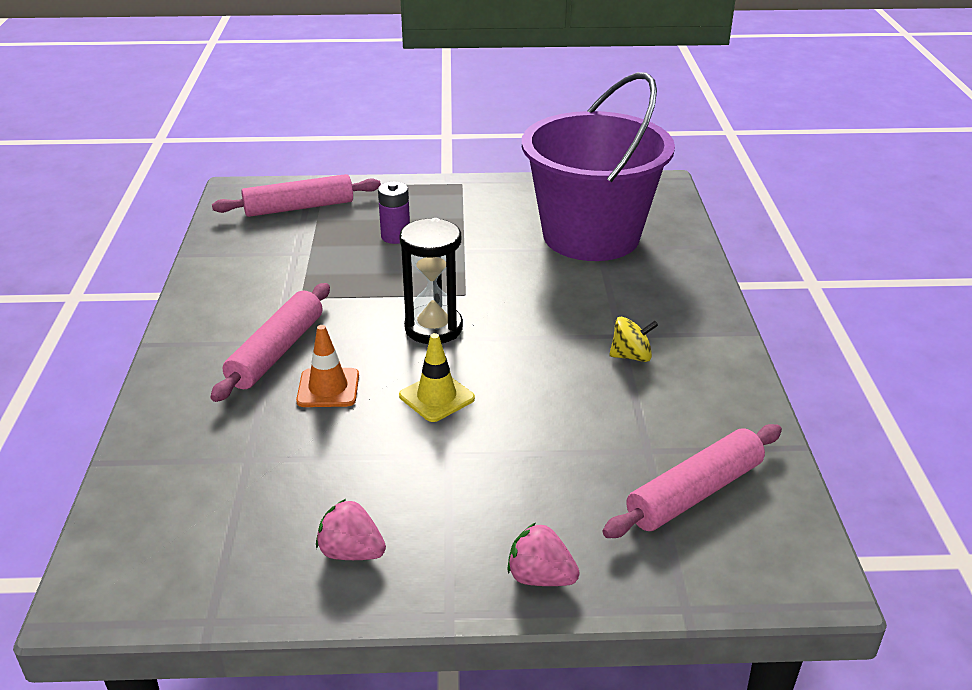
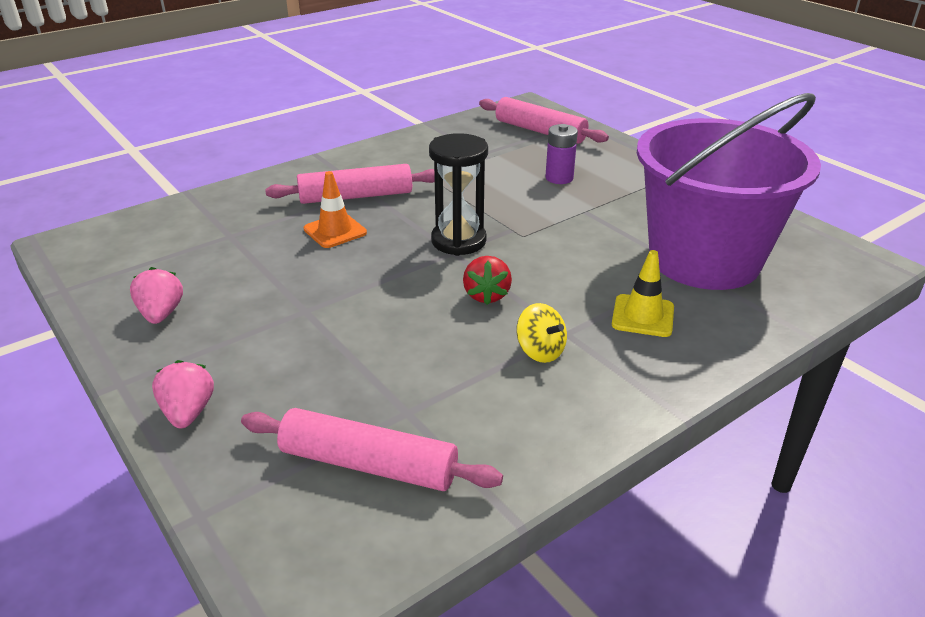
camera: 55 degrees right, 0 degrees up
yellow traffic cone [399,333,475,422] -> yellow traffic cone moved to [612,250,674,337]
none -> red strawberry [463,256,512,305]

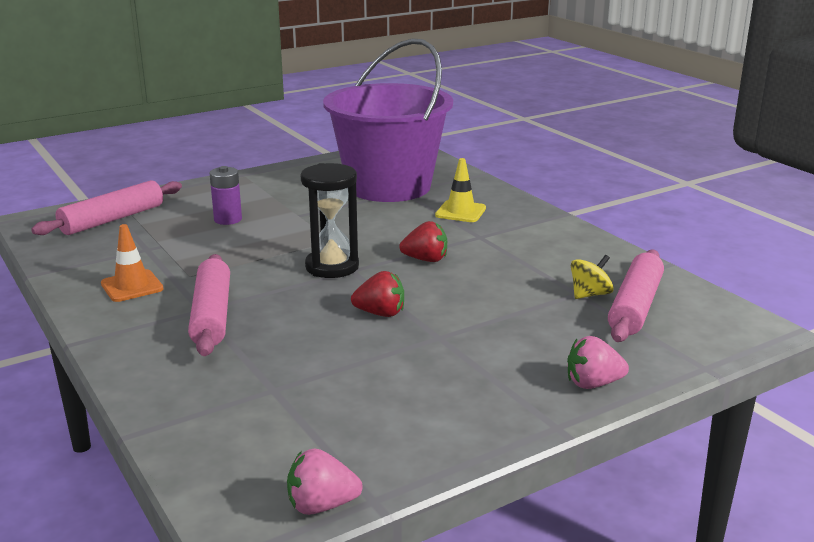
camera: 85 degrees left, 10 degrees down
pink strawberry [130,267,183,324] -> pink strawberry moved to [287,448,363,515]
orange traffic cone [304,171,367,248] -> orange traffic cone moved to [101,224,163,302]
yellow spinning top [516,303,567,363] -> yellow spinning top moved to [571,255,614,299]
none -> red strawberry [351,271,404,317]

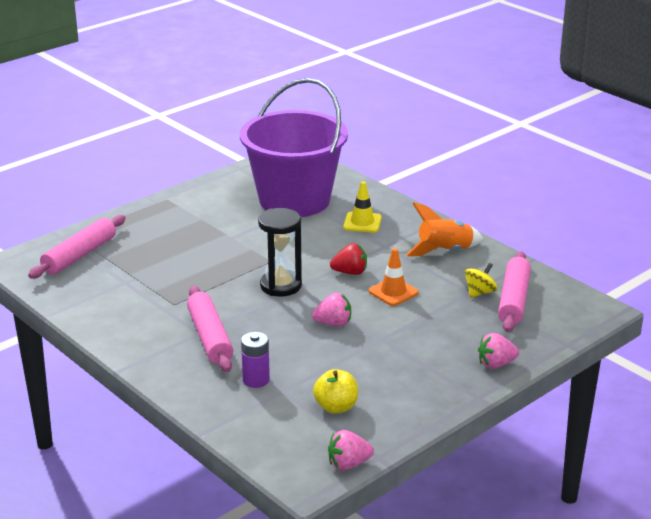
camera: 10 degrees left, 5 degrees up
orange traffic cone [101,224,163,302] -> orange traffic cone moved to [368,248,419,306]
purple battery [210,166,242,225] -> purple battery moved to [241,332,270,388]
red strawberry [351,271,404,317] -> pink strawberry [312,293,351,327]
none -> yellow apple [313,369,358,414]
none -> orange rocket [406,202,483,256]

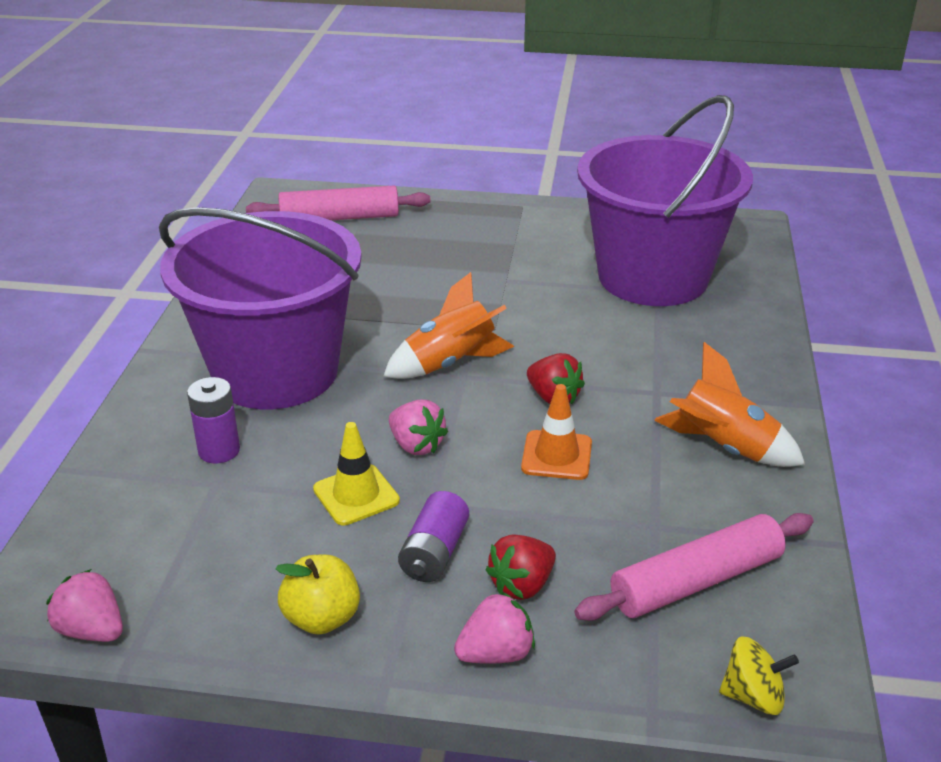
camera: 50 degrees right, 5 degrees up
pink rolling pin [187,286,233,372] -> purple bucket [159,207,362,409]
black hourglass [258,208,302,297] -> orange rocket [383,272,515,379]
yellow apple [313,369,358,414] -> yellow apple moved to [276,555,360,635]
yellow traffic cone [343,181,382,233] -> yellow traffic cone moved to [313,422,400,525]
yellow spinning top [465,263,497,298] -> yellow spinning top moved to [719,636,799,715]
pink strawberry [478,333,519,369] -> pink strawberry turned 120 degrees clockwise [454,592,535,664]
none -> purple battery [398,491,469,582]
none -> red strawberry [485,535,556,600]

